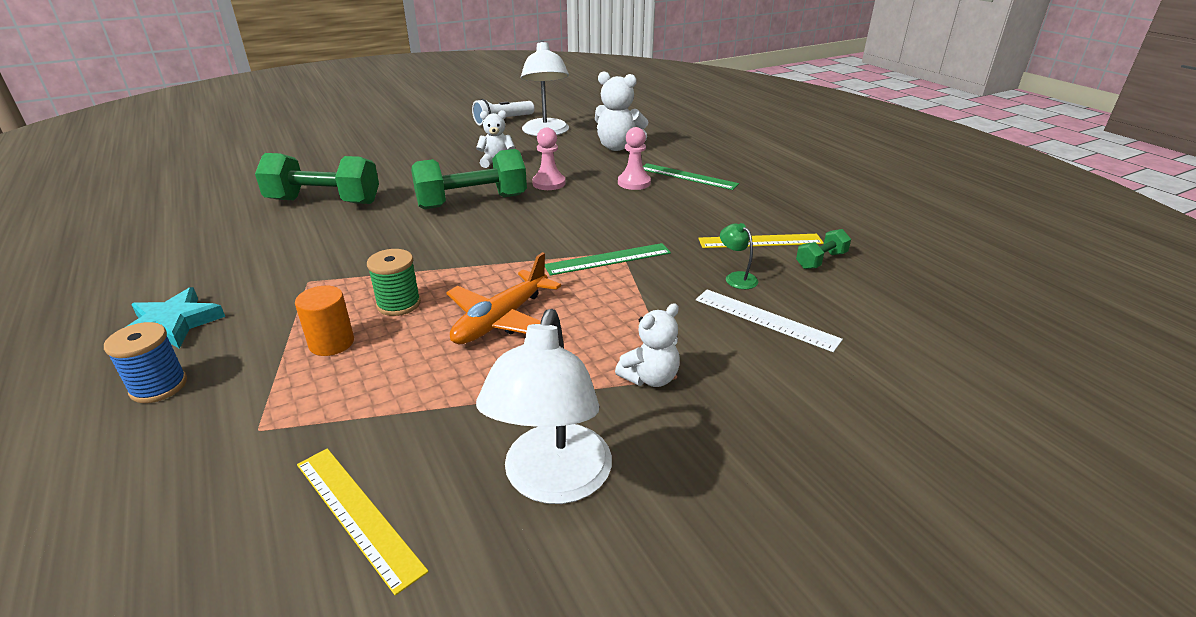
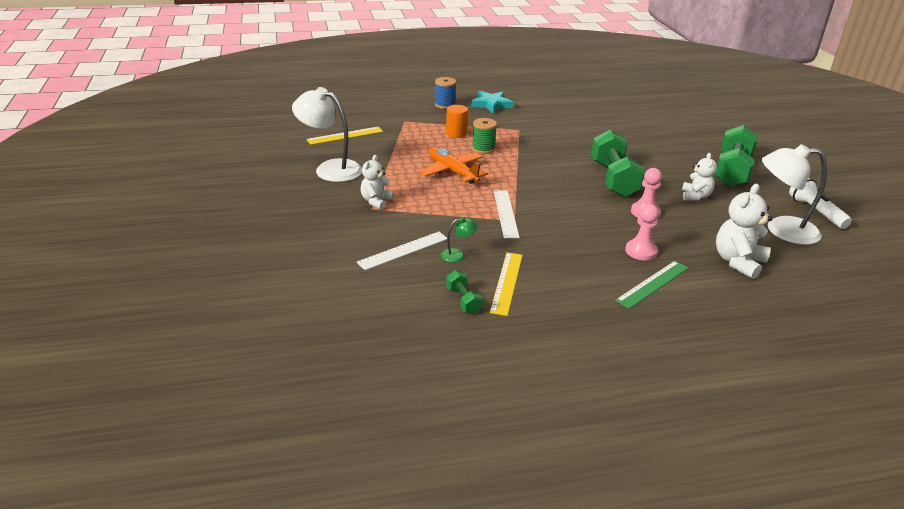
camera: 105 degrees right, 0 degrees up
green dumbbell [255,153,379,204] -> green dumbbell moved to [715,125,758,187]
green ruler [545,243,671,276] -> white ruler [494,191,520,238]
white teddy bear [615,303,680,387] -> white teddy bear turned 45 degrees clockwise [360,155,394,209]

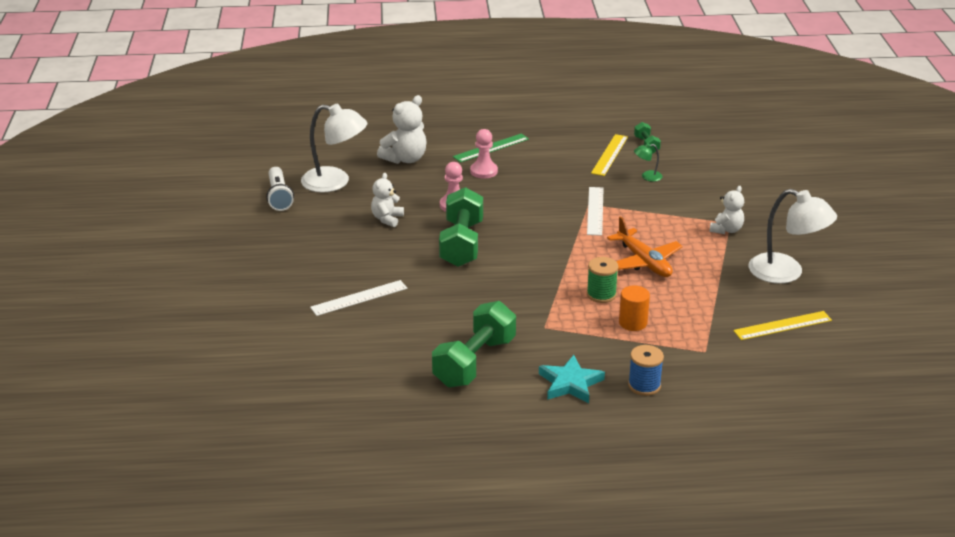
camera: 170 degrees left, 0 degrees up
white ruler [357,232,447,270] -> white ruler moved to [310,280,407,316]
green dumbbell [715,125,758,187] -> green dumbbell moved to [432,301,516,388]

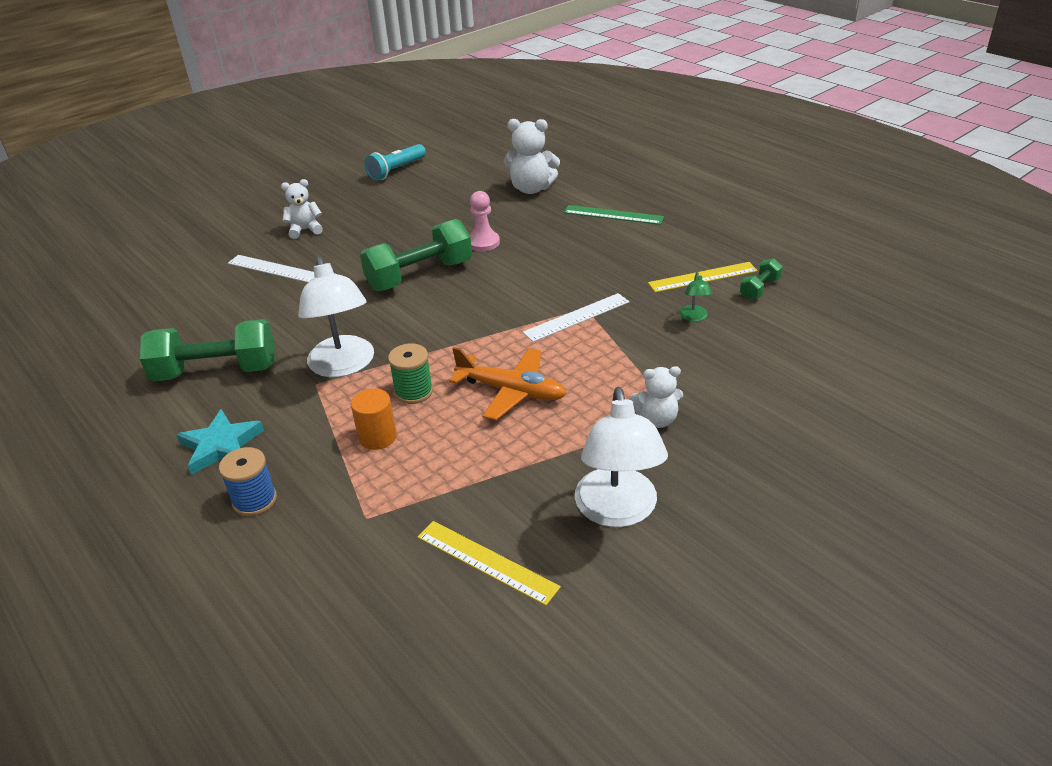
camera: 55 degrees right, 5 degrees up
white flashlight [266,167,294,211] -> turquoise flashlight [365,144,426,181]
white lamp [301,104,367,192] -> white lamp moved to [298,257,374,377]
white teddy bear [371,173,404,227] -> white teddy bear moved to [281,179,323,239]
pink pawn [470,129,498,179] -> none
orange plane [607,216,683,277] -> orange plane turned 90 degrees counterclockwise [449,347,566,420]
green lamp [634,143,663,182] -> green lamp turned 135 degrees counterclockwise [679,272,712,322]

